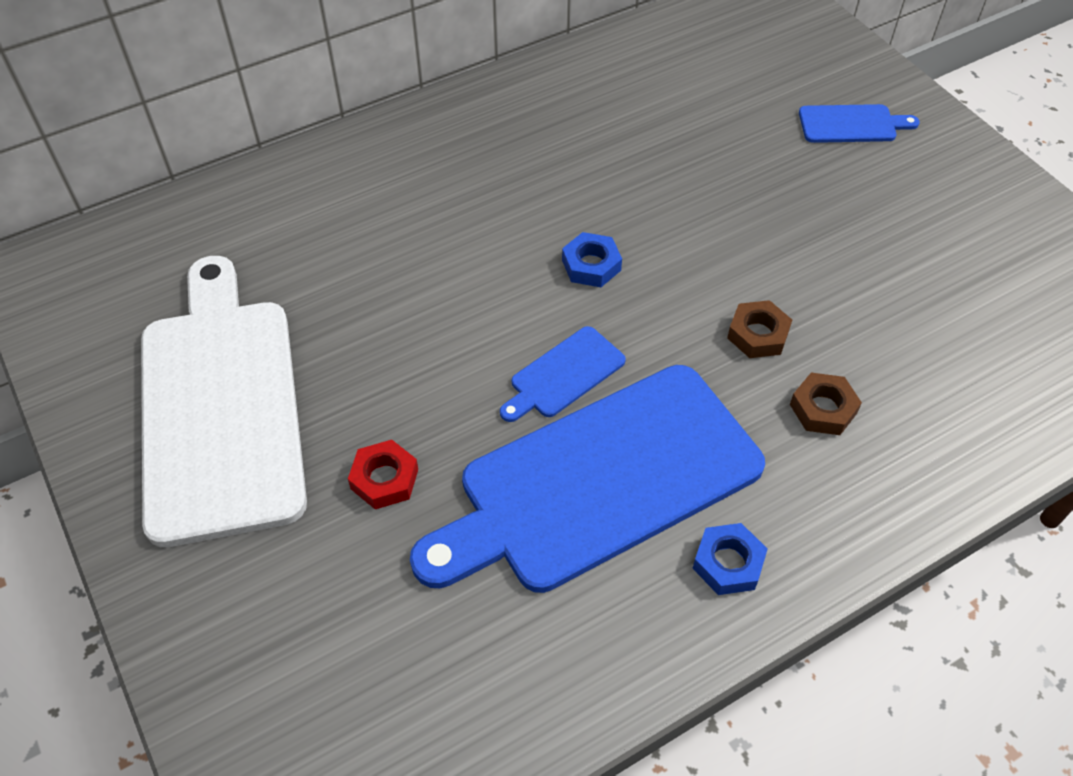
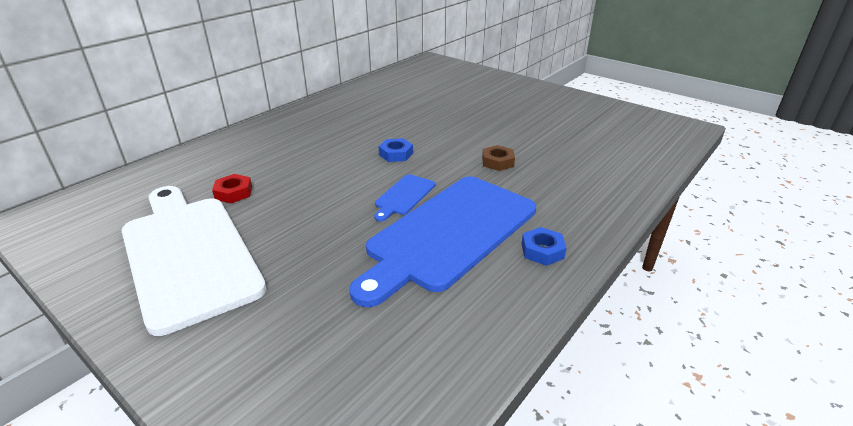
camera: 20 degrees left, 20 degrees down
red nut [348,440,418,509] -> red nut moved to [212,174,252,203]
brown nut [790,373,862,435] -> none
blue cutting board [799,104,919,143] -> none

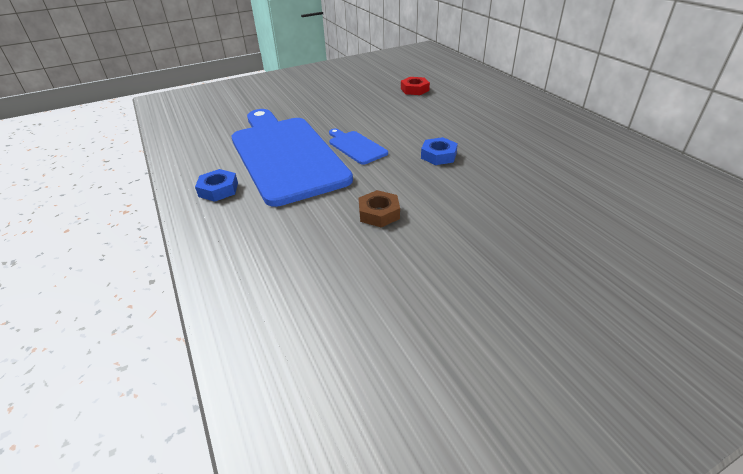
camera: 115 degrees right, 5 degrees up
white cutting board [122,186,267,336] -> none

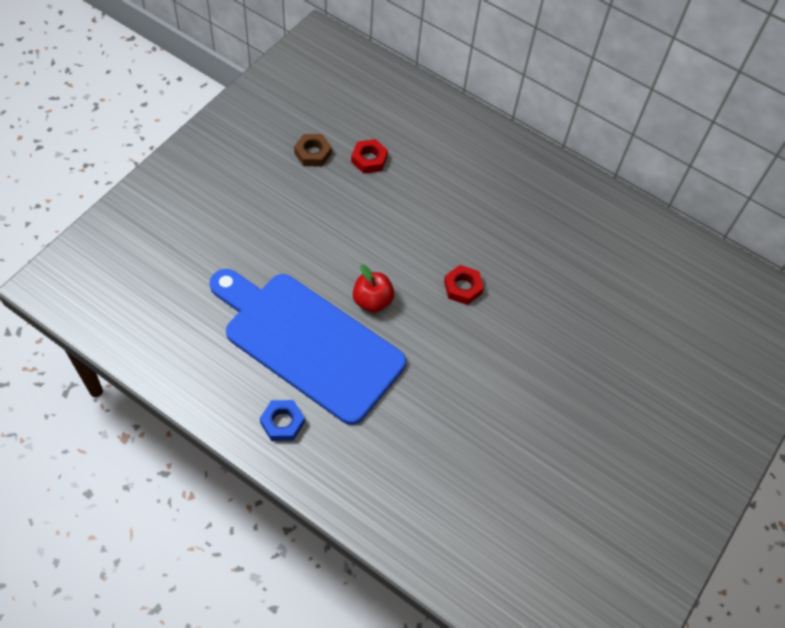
camera: 35 degrees left, 20 degrees up
blue cutting board [329,129,388,165] -> red apple [353,264,395,313]
brown nut [359,190,400,227] -> brown nut moved to [294,134,332,166]
blue nut [421,137,458,165] -> red nut [444,265,484,305]

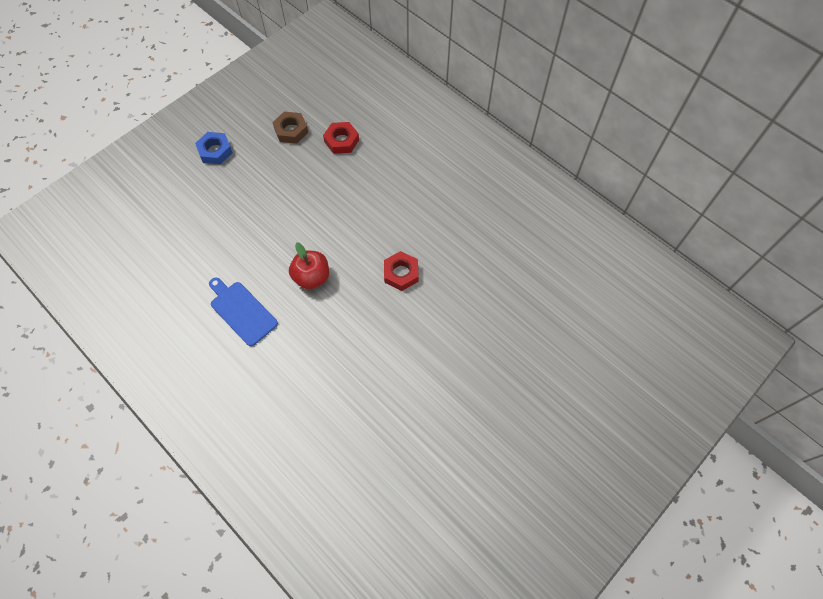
camera: 15 degrees right, 5 degrees up
blue cutting board [209,269,406,425] -> blue cutting board [209,278,278,346], size x0.42
blue nut [260,400,305,441] -> blue nut moved to [195,132,233,164]

